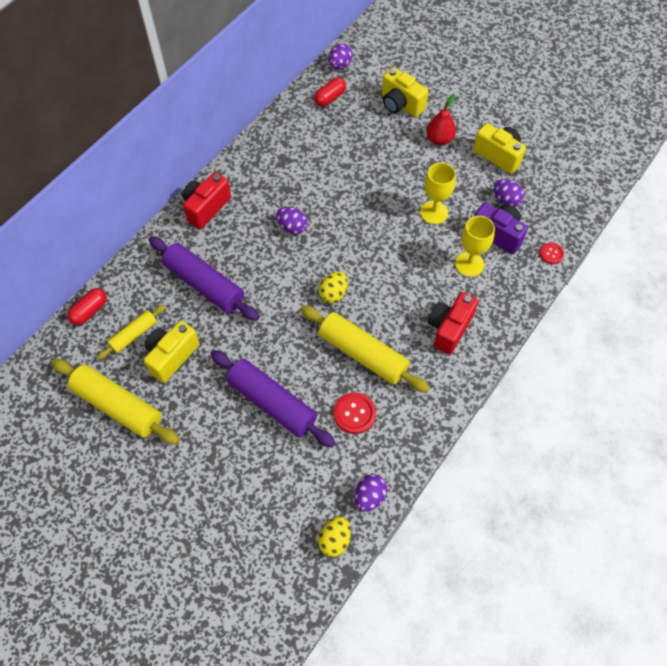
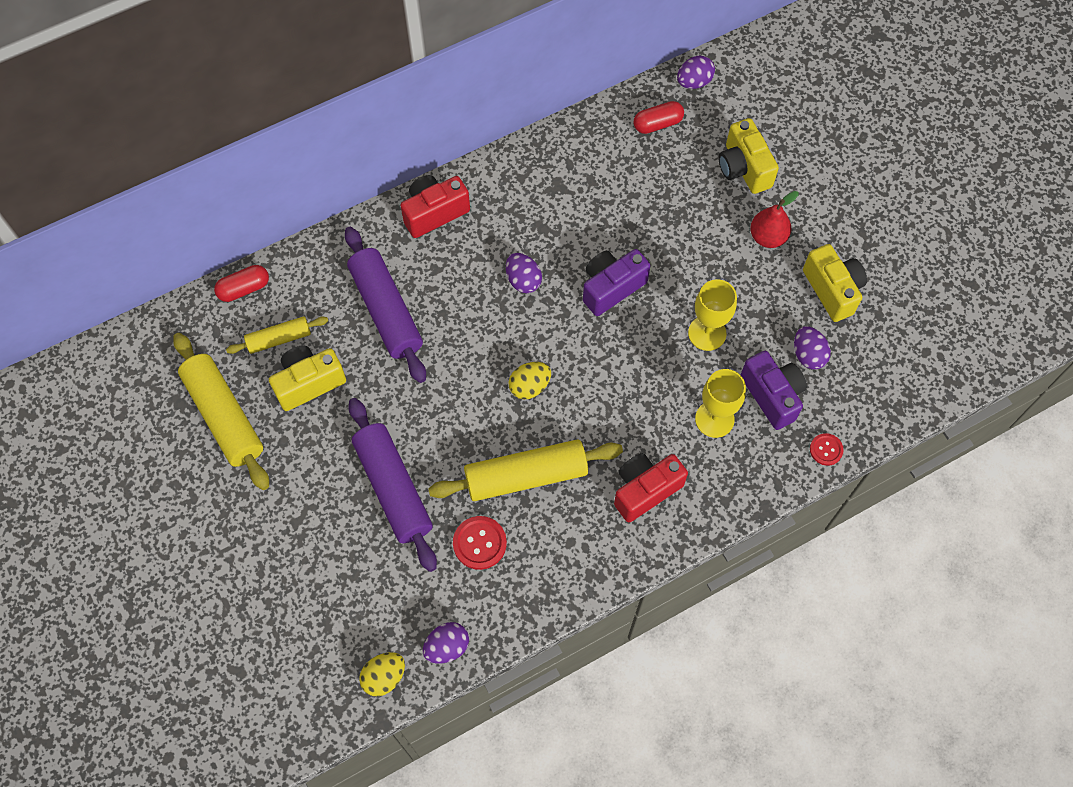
camera: 25 degrees right, 5 degrees up
yellow rolling pin [300,305,430,393] -> yellow rolling pin turned 75 degrees counterclockwise [428,439,623,501]
none -> purple camera [583,249,651,316]

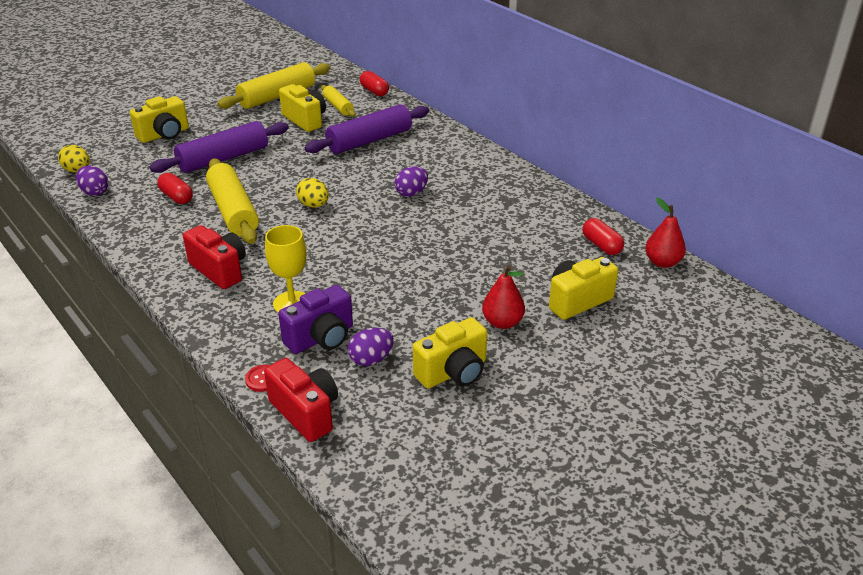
camera: 80 degrees right, 30 degrees down
red camera [401,175,470,238] -> red camera moved to [264,358,338,442]
red button [453,516,507,570] -> red capsule [157,173,193,204]
purple camera [583,249,651,316] -> none
purple egg [677,55,715,89] -> red pear [645,198,686,268]
yellow goblet [688,279,737,351] -> none
none -> yellow camera [130,96,189,143]

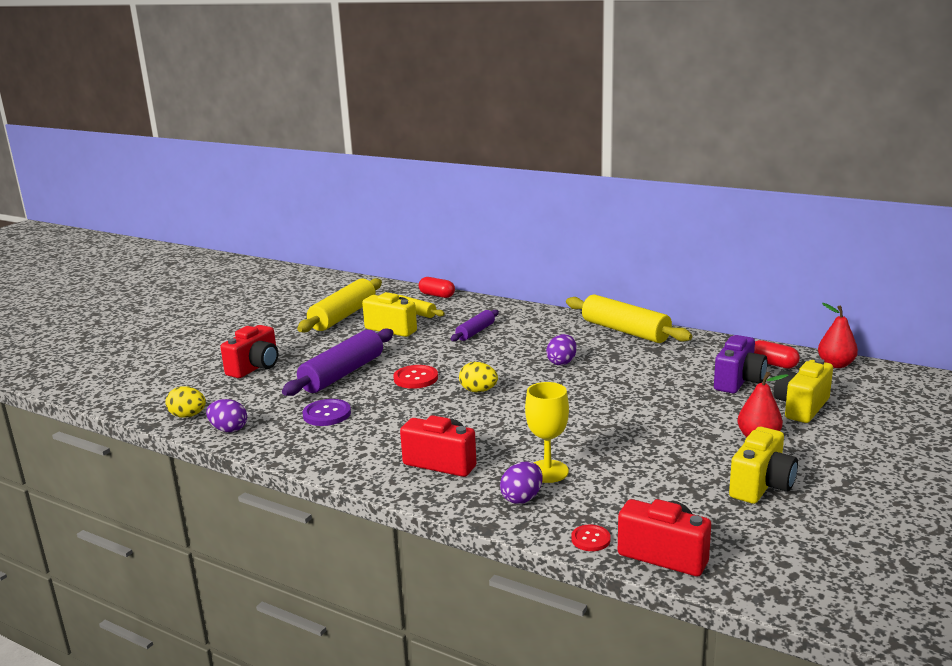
camera: 20 degrees left, 15 degrees down
yellow camera [130,96,189,143] -> red camera [220,325,278,378]
red capsule [157,173,193,204] -> purple button [302,399,351,426]
yellow rolling pin [206,159,259,244] -> yellow rolling pin moved to [566,295,692,343]
purple camera [278,285,353,354] -> purple camera moved to [714,335,767,393]
purple rolling pin [305,105,429,154] -> purple rolling pin [451,310,499,341], size x0.56
purple egg [348,328,394,366] -> purple egg moved to [500,462,543,504]
none -> red button [393,365,438,389]

